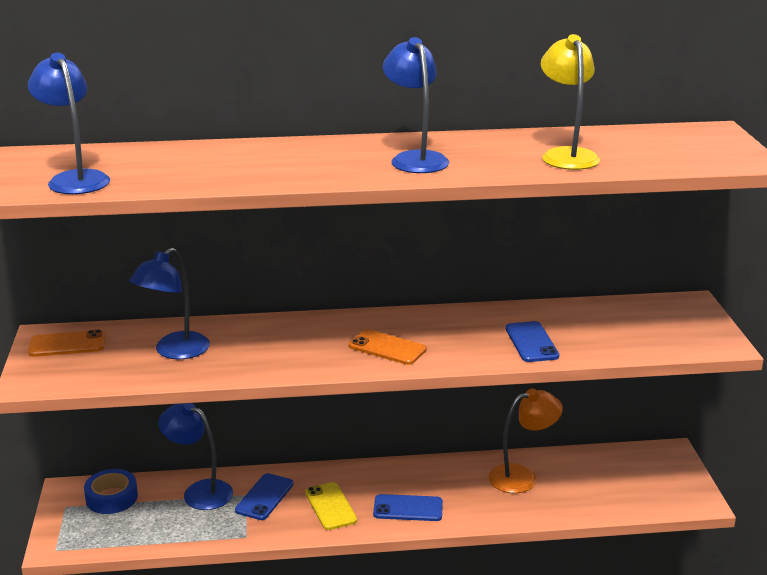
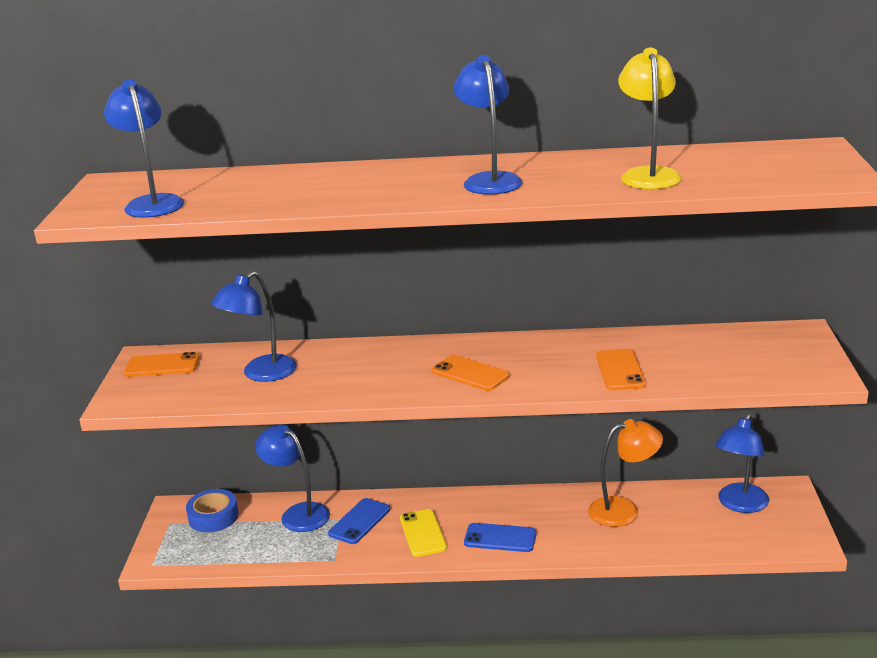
camera: 10 degrees right, 0 degrees up
blue phone [505,321,559,362] -> orange phone [596,349,646,390]
none -> blue lamp [715,413,769,513]

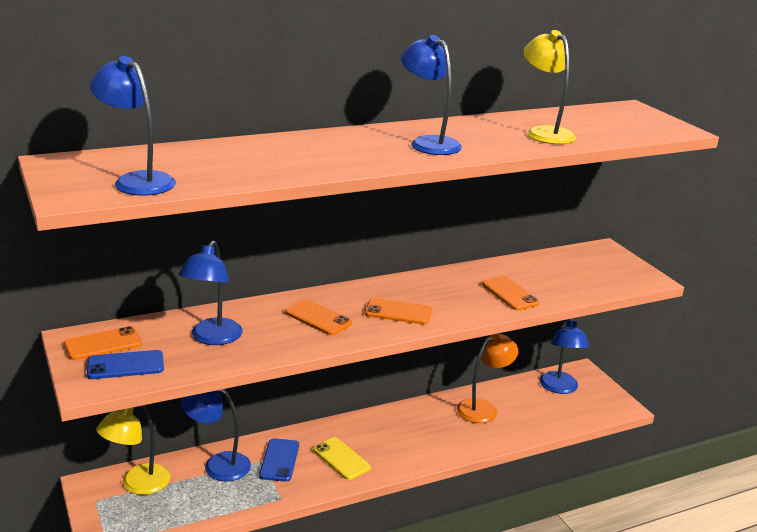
camera: 30 degrees left, 0 degrees up
blue tape [186,489,239,532] -> yellow lamp [96,405,170,495]
blue phone [464,523,536,552] -> blue phone moved to [87,350,164,379]
none -> orange phone [285,299,352,335]

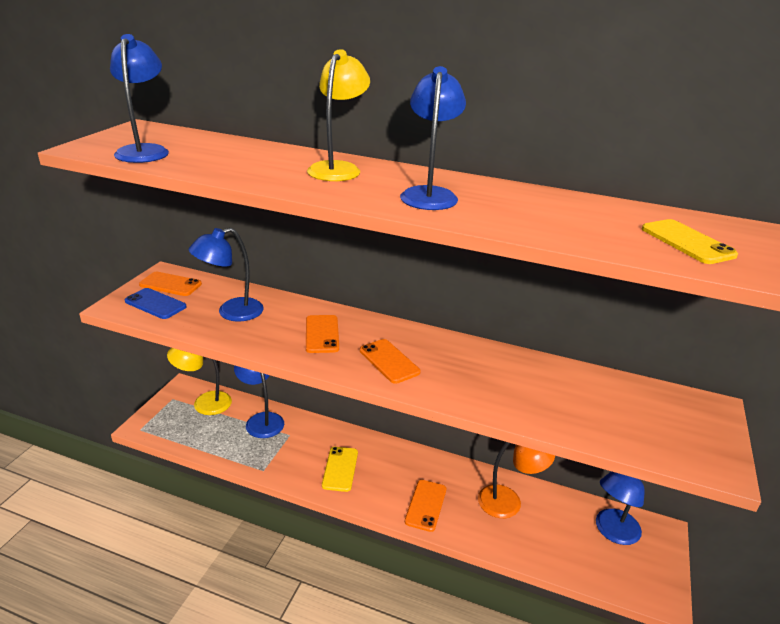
camera: 45 degrees right, 5 degrees up
blue phone [259,438,299,482] -> none
orange phone [482,276,540,311] -> orange phone moved to [405,480,446,532]
yellow lamp [523,30,576,144] -> yellow lamp moved to [307,49,370,181]
none -> yellow phone [642,219,738,264]

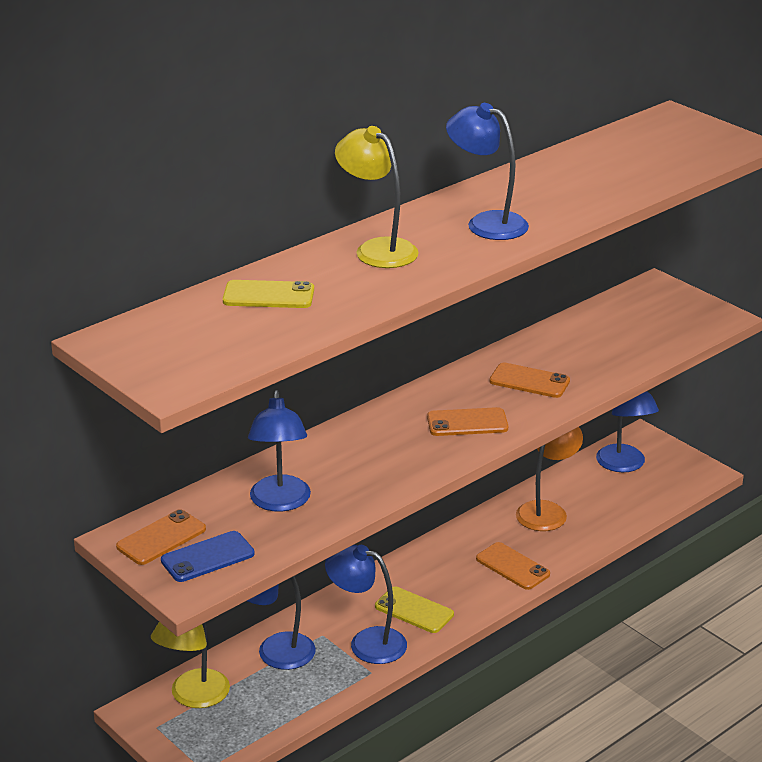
camera: 60 degrees left, 0 degrees up
blue lamp [110,34,169,163] -> blue lamp moved to [325,545,407,664]
orange phone [306,315,339,353] -> orange phone moved to [489,363,570,398]
yellow phone [642,219,738,264] -> yellow phone moved to [223,280,314,308]

